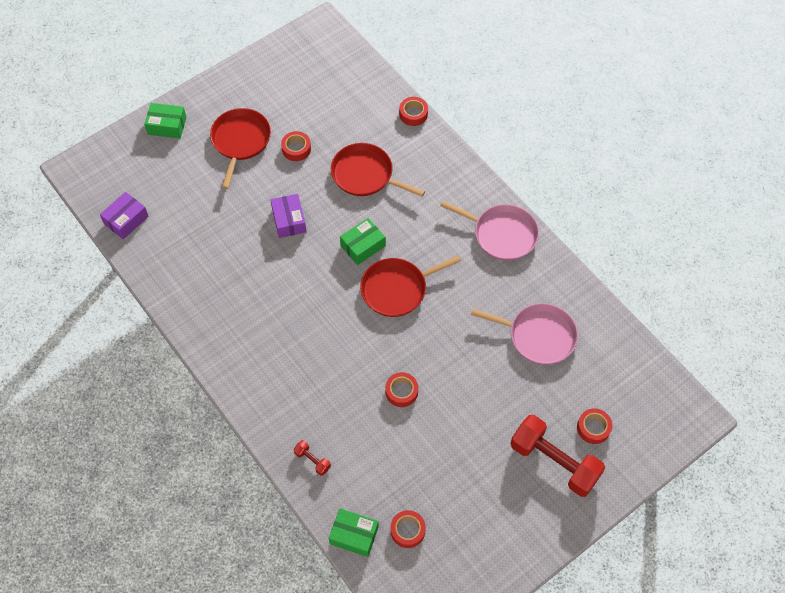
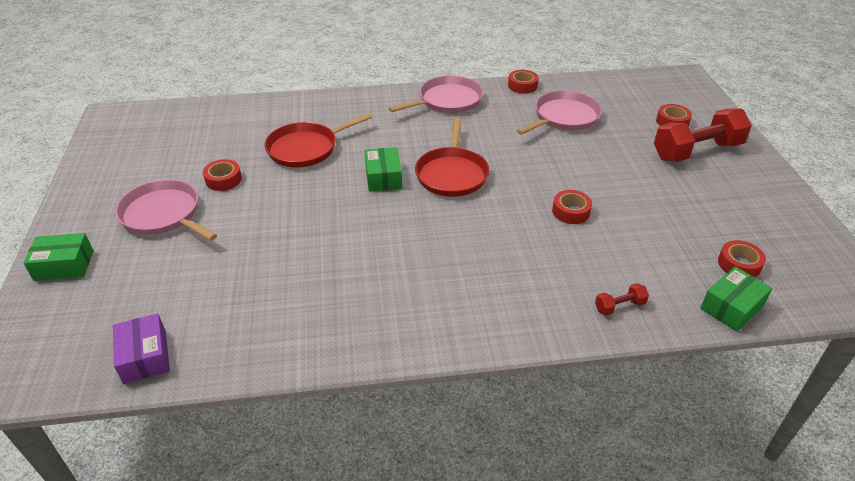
camera: 60 degrees left, 20 degrees down
green box [144,103,187,138] -> green box turned 45 degrees clockwise [23,233,93,281]
red pan [210,108,271,189] -> pink pan [115,179,217,241]
purple box [270,194,306,238] -> none
red tape [399,97,428,126] -> red tape moved to [508,70,539,94]

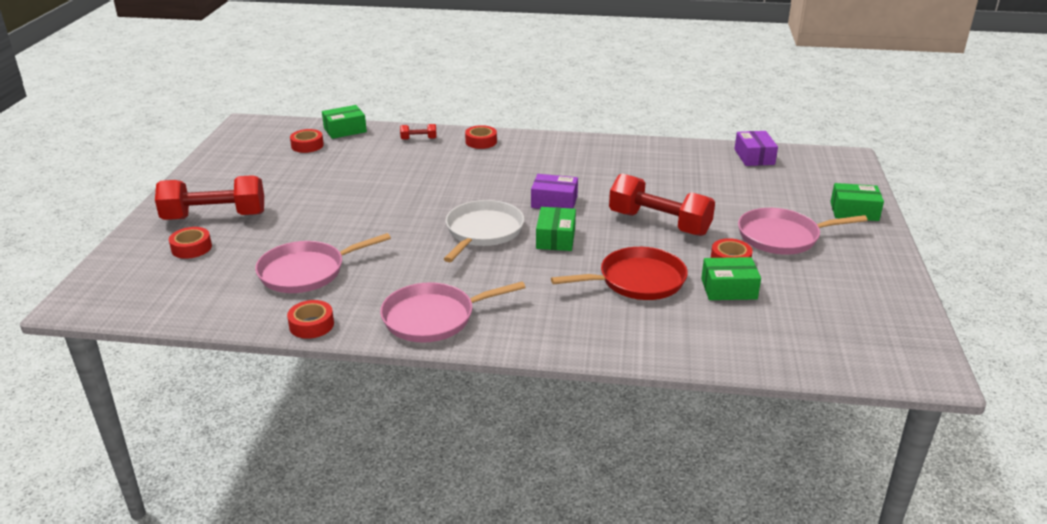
camera: 165 degrees left, 10 degrees down
pink pan [115,179,217,241] -> pink pan turned 120 degrees clockwise [738,208,867,255]
red pan [415,118,489,197] -> white pan [444,200,524,262]
red tape [552,190,592,224] -> red tape moved to [465,125,497,149]
none -> purple box [531,174,578,209]
none -> red dumbbell [609,173,715,236]
none -> green box [701,257,761,300]

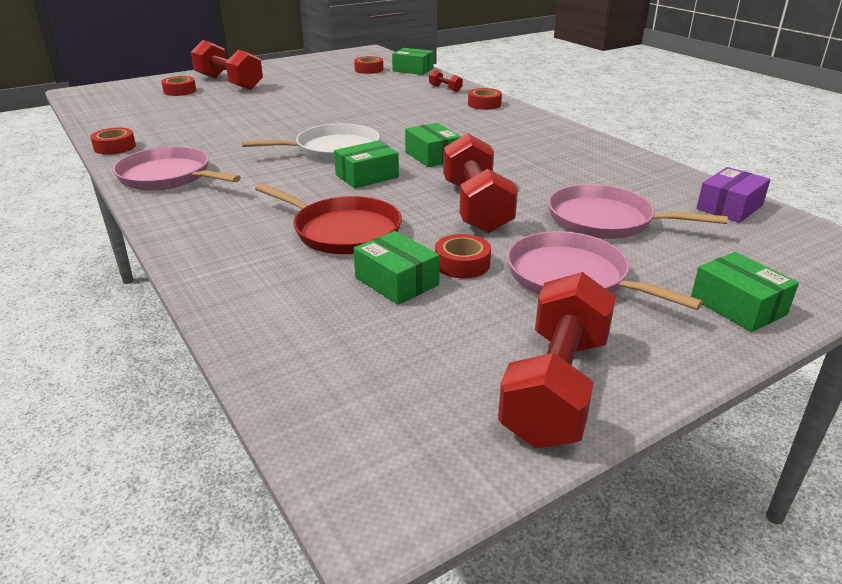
camera: 50 degrees right, 0 degrees up
pink pan [255,233,391,293] -> pink pan moved to [548,184,728,239]
purple box [531,174,578,209] -> green box [405,123,461,167]
none -> red dumbbell [498,272,616,448]

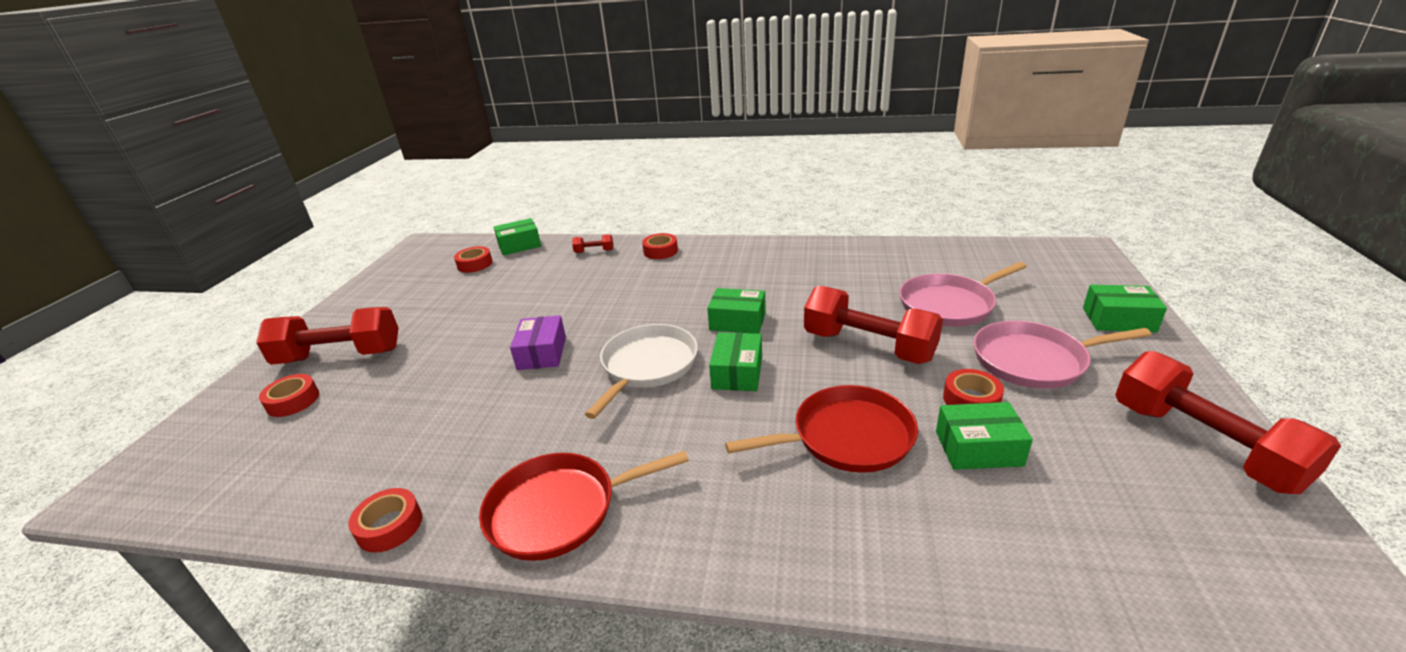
camera: 45 degrees left, 0 degrees up
pink pan [113,146,241,191] -> red pan [479,451,689,561]
purple box [696,167,771,223] -> purple box moved to [510,315,566,370]

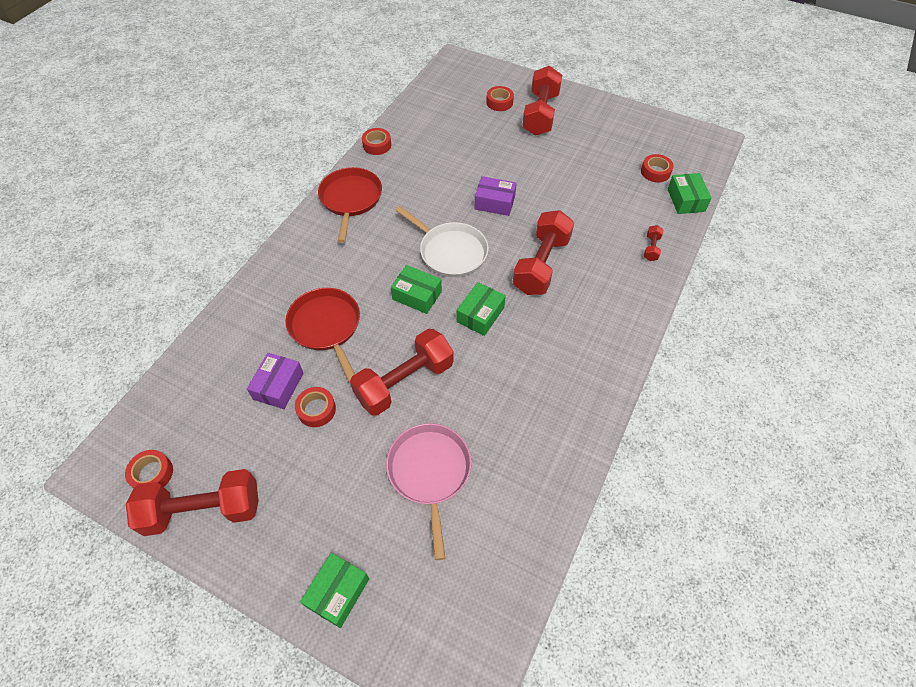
camera: 105 degrees right, 25 degrees up
red tape [642,233,678,259] -> red tape moved to [125,450,173,488]
red pan [725,385,918,473] -> red pan turned 150 degrees clockwise [285,288,360,382]
green box [936,402,1033,470] -> purple box [247,353,304,409]
pink pan [974,321,1151,389] -> none
none -> red dumbbell [513,210,574,295]

